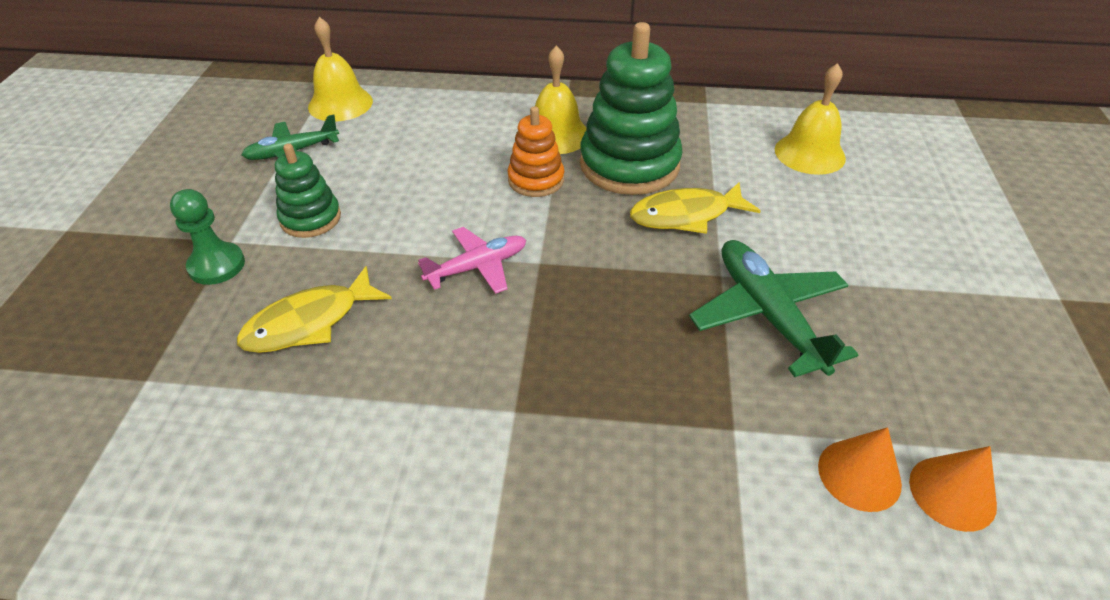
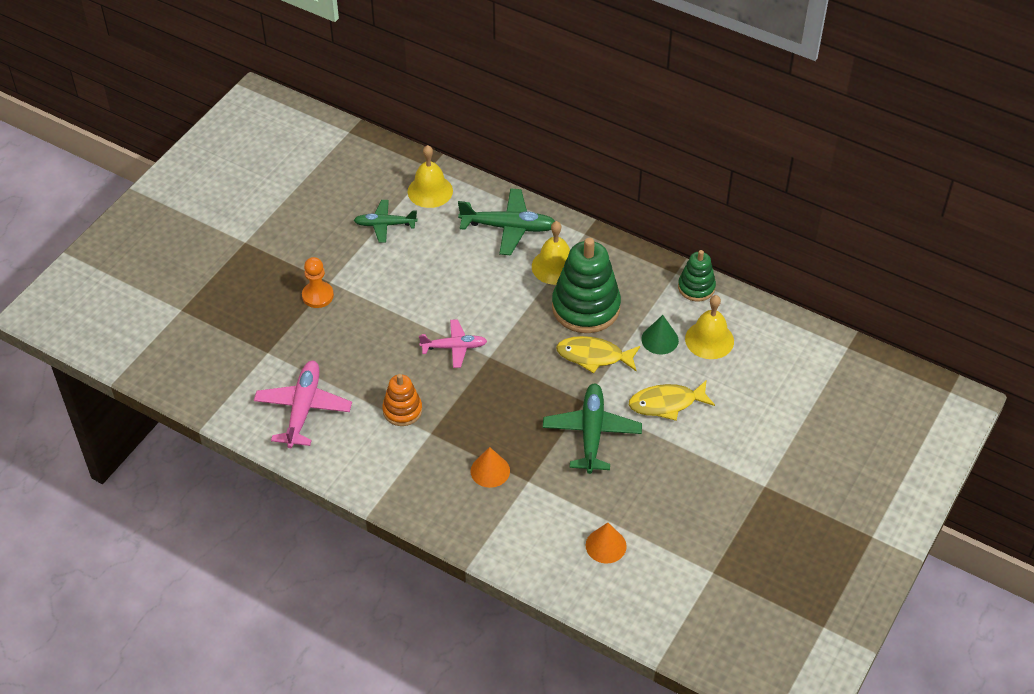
camera: 25 degrees right, 5 degrees up
green pawn [170,189,245,285] -> orange pawn [302,257,334,308]
yellow fish [237,266,392,353] -> yellow fish moved to [629,381,715,421]
green stacking toy [275,143,341,238] -> green stacking toy moved to [678,250,716,302]
orange stacking toy [508,106,564,197] -> orange stacking toy moved to [382,374,422,426]
orange cone [818,427,902,512] -> orange cone moved to [470,447,510,488]
none -> pink plane [254,361,352,448]
none -> green plane [458,188,555,255]
none -> green cone [641,315,679,354]

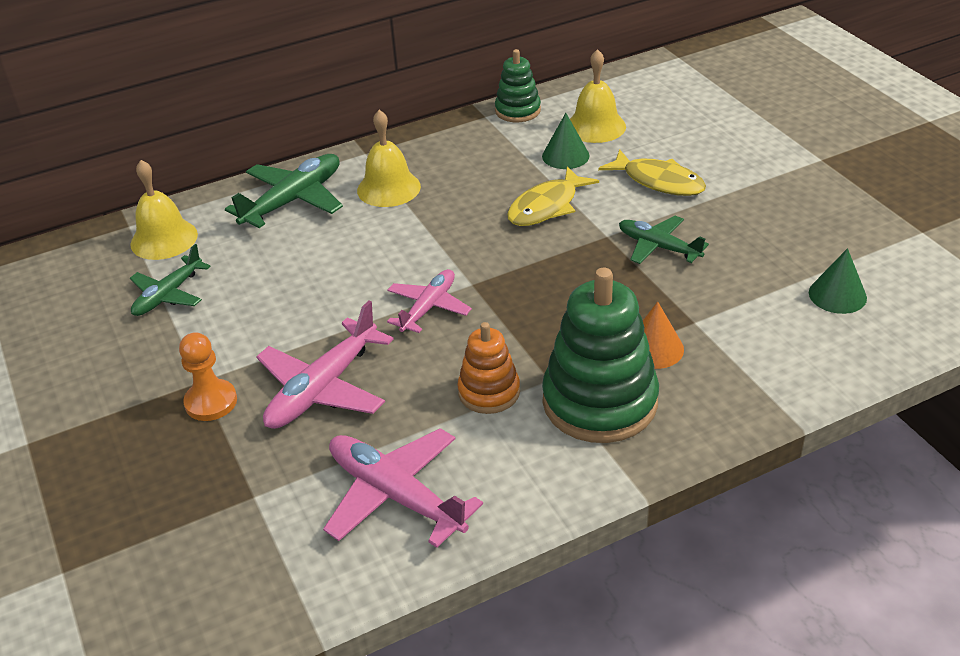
camera: 55 degrees left, 10 degrees down
green plane [543,384,642,474] -> green plane [619,216,709,264], size x0.65
green stacking toy [552,238,621,333] -> green stacking toy moved to [542,268,659,443]
orange cone [586,523,627,563] -> green cone [809,248,867,314]
yellow fish [629,381,715,421] -> yellow fish turned 75 degrees counterclockwise [598,149,706,196]
none -> pink plane [256,301,394,429]

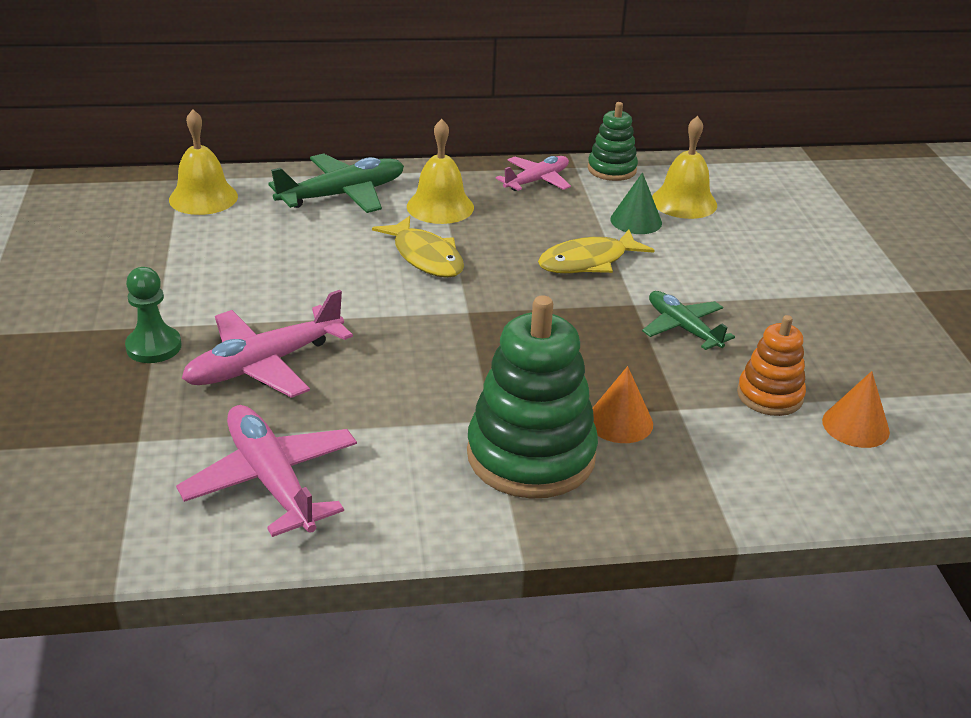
camera: 15 degrees right, 5 degrees down
green plane [130,244,211,316] -> none
orange pawn [179,332,237,421] -> green pawn [125,267,182,363]
pink plane [387,269,472,333] -> pink plane moved to [496,156,571,191]
orange stacking toy [457,322,520,414] -> orange stacking toy moved to [737,315,806,416]
yellow fish [598,149,706,196] -> yellow fish moved to [372,216,464,278]
green cone [809,248,867,314] -> orange cone [822,371,890,448]

